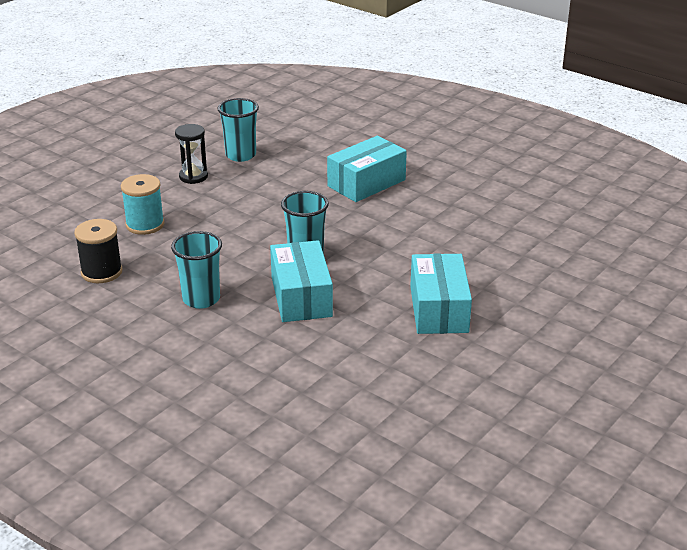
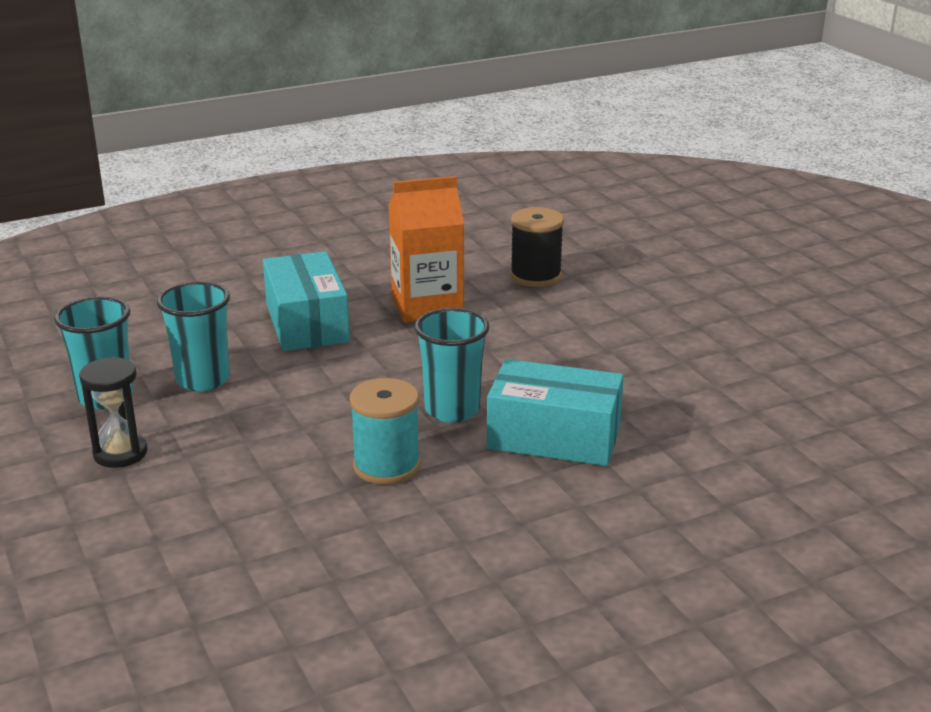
camera: 65 degrees left, 5 degrees down
black spool [74,219,123,283] -> black spool moved to [510,207,564,287]
turquoise spool [121,174,164,235] -> turquoise spool moved to [350,378,420,485]
turquoise cup [171,231,222,309] -> turquoise cup moved to [157,281,230,392]
turquoise box [410,254,472,334] -> none
none -> orange carton [388,176,464,323]

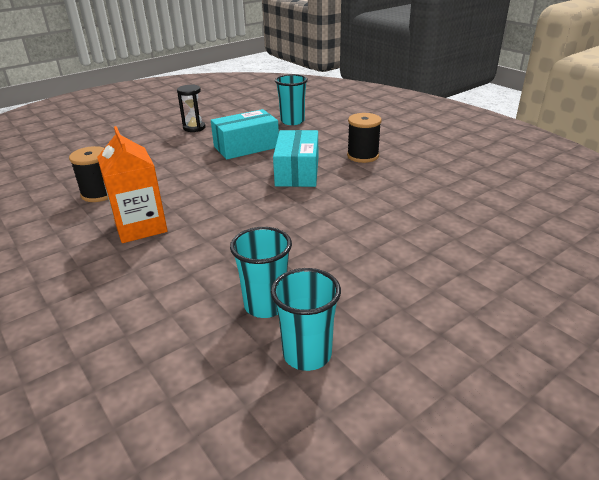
camera: 100 degrees left, 5 degrees up
black hourglass [79,357,147,468] -> black hourglass moved to [177,85,206,132]
turquoise box [263,251,350,351] -> turquoise box moved to [211,109,279,160]
turquoise spool [350,378,420,485] -> none
turquoise cup [414,308,490,422] -> turquoise cup moved to [275,74,308,125]
none -> black spool [347,113,382,163]

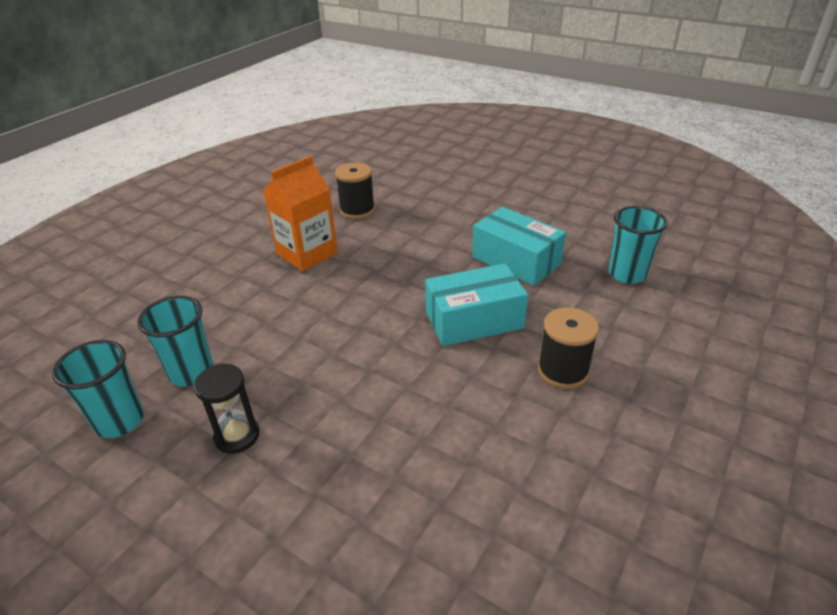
camera: 70 degrees right, 5 degrees up
black hourglass [177,85,206,132] -> black hourglass moved to [194,364,260,454]

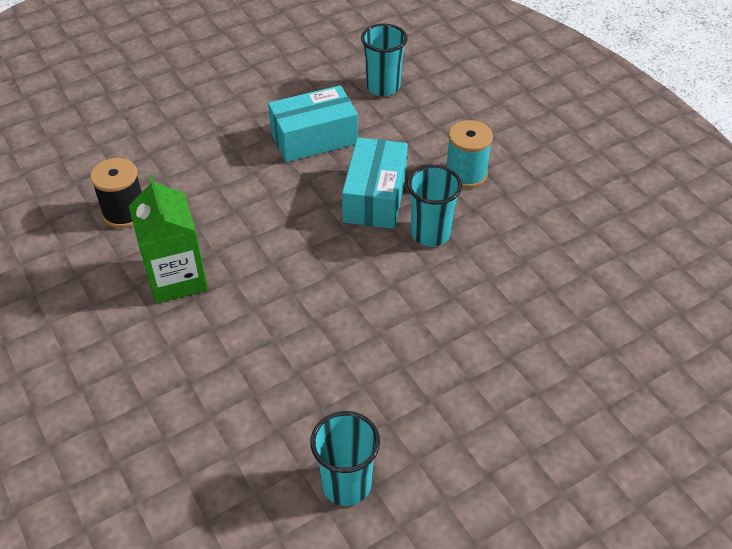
camera: 65 degrees left, 10 degrees up
turquoise cup [137,296,213,387] -> turquoise cup moved to [407,165,462,247]
black hourglass [194,364,260,454] -> none
orange carton [263,156,338,271] -> green carton [129,175,208,304]
black spool [538,307,599,389] -> turquoise spool [446,120,493,188]

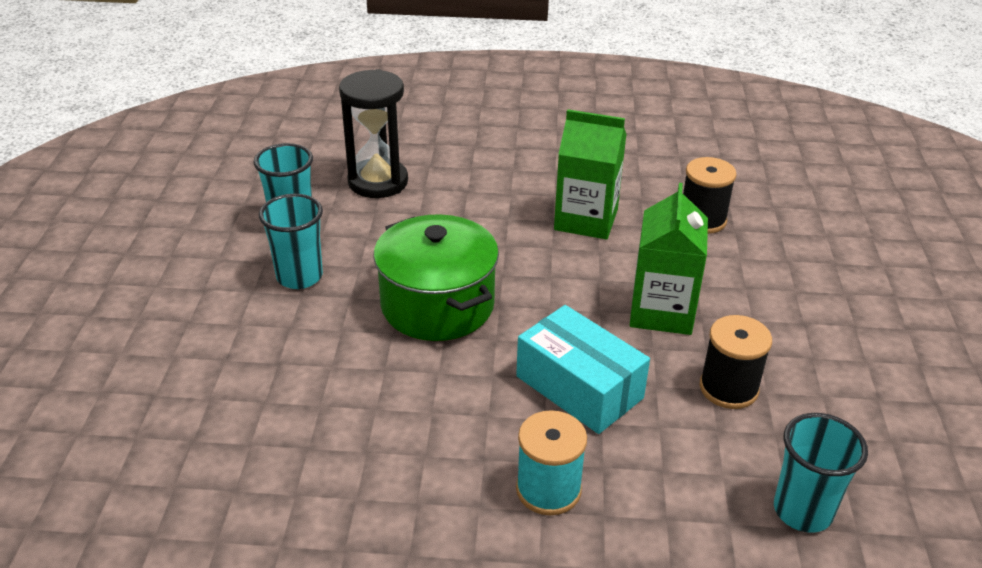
camera: 125 degrees right, 10 degrees down
turquoise box [268,85,358,162] -> black spool [700,315,772,409]
turquoise cup [407,165,462,247] -> turquoise cup moved to [259,194,323,289]
none -> black hourglass [339,69,408,198]
none -> green pot [374,214,499,341]
none -> green carton [630,183,708,335]

